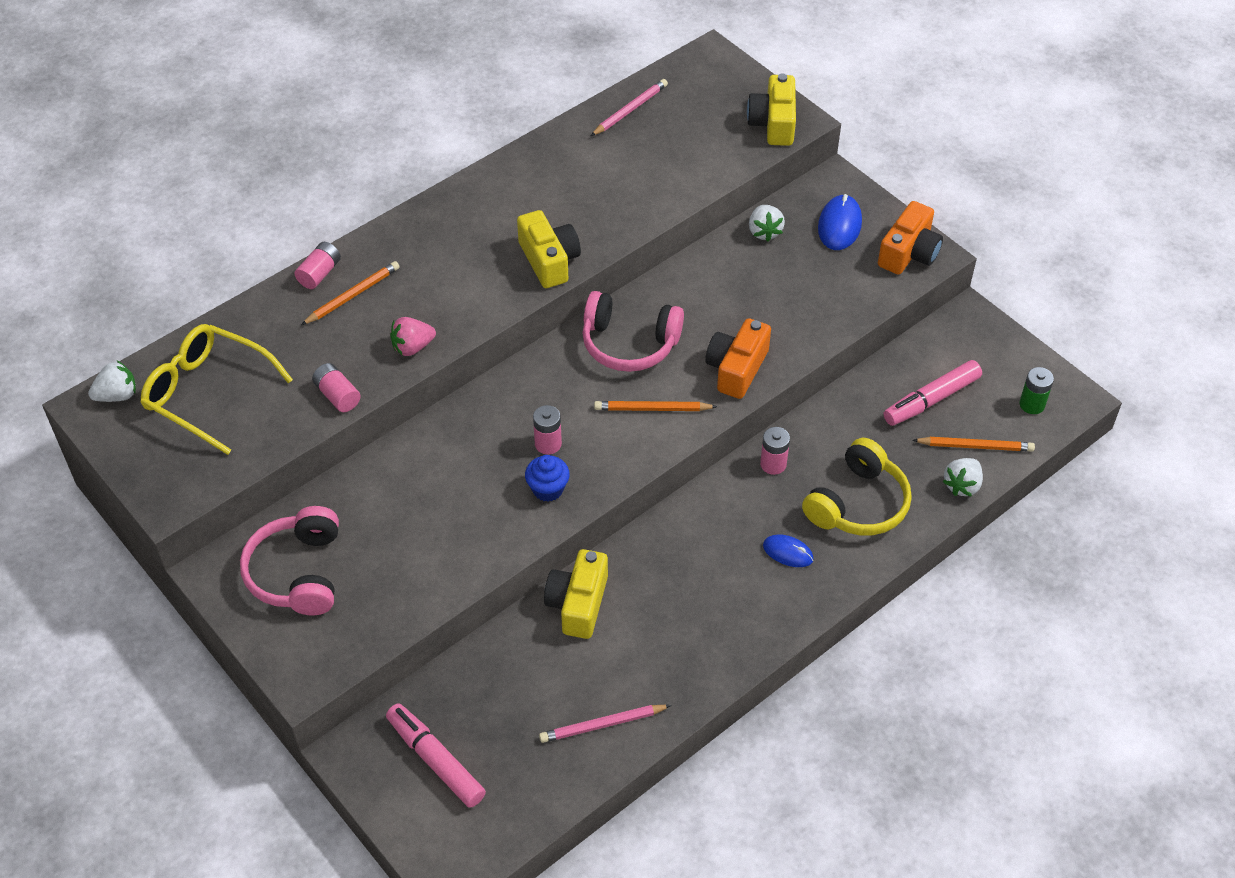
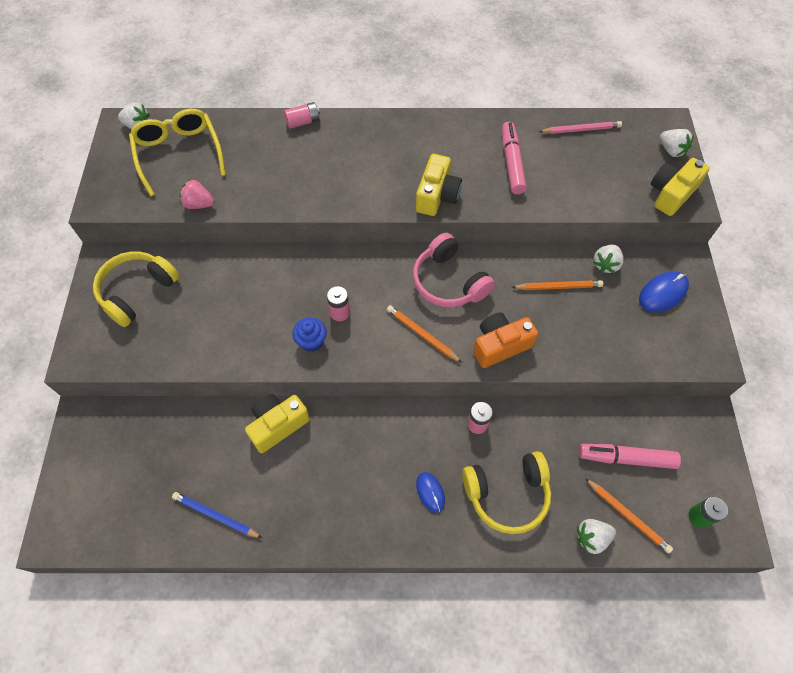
camera: 40 degrees right, 10 degrees up
pink headphones [240,506,339,615] -> yellow headphones [93,251,179,327]
orange pencil [301,261,400,325] -> orange pencil moved to [512,280,603,290]
pink battery [312,363,361,412] -> none
pink marker [386,703,486,808] -> pink marker moved to [502,122,527,194]
pink strawberry [390,317,436,356] -> pink strawberry moved to [179,179,215,209]
pink pencil [539,705,671,743] -> blue pencil [172,492,262,538]
orange camera [878,201,943,275] -> none
none -> white strawberry [660,129,694,157]

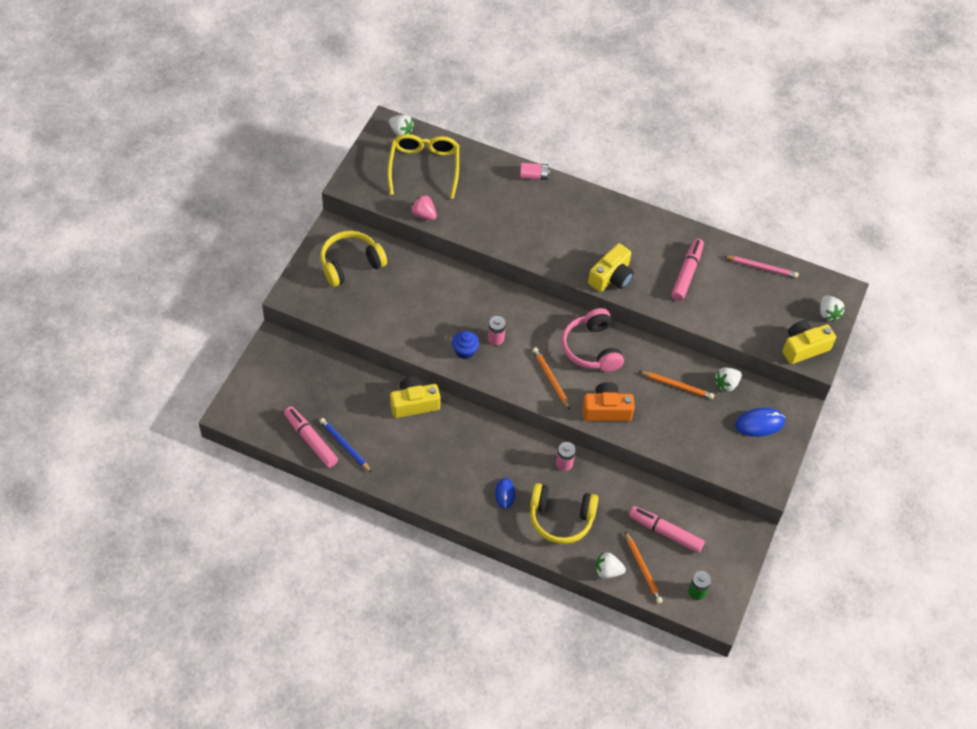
camera: 20 degrees right, 5 degrees down
none -> pink marker [284,406,338,468]

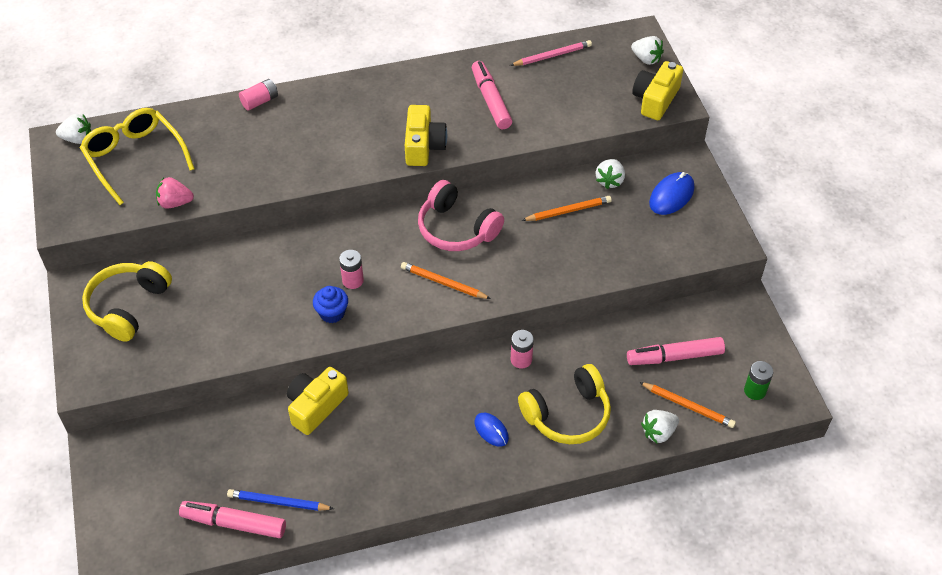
camera: 35 degrees left, 5 degrees down
orange camera [582,382,635,421] -> none

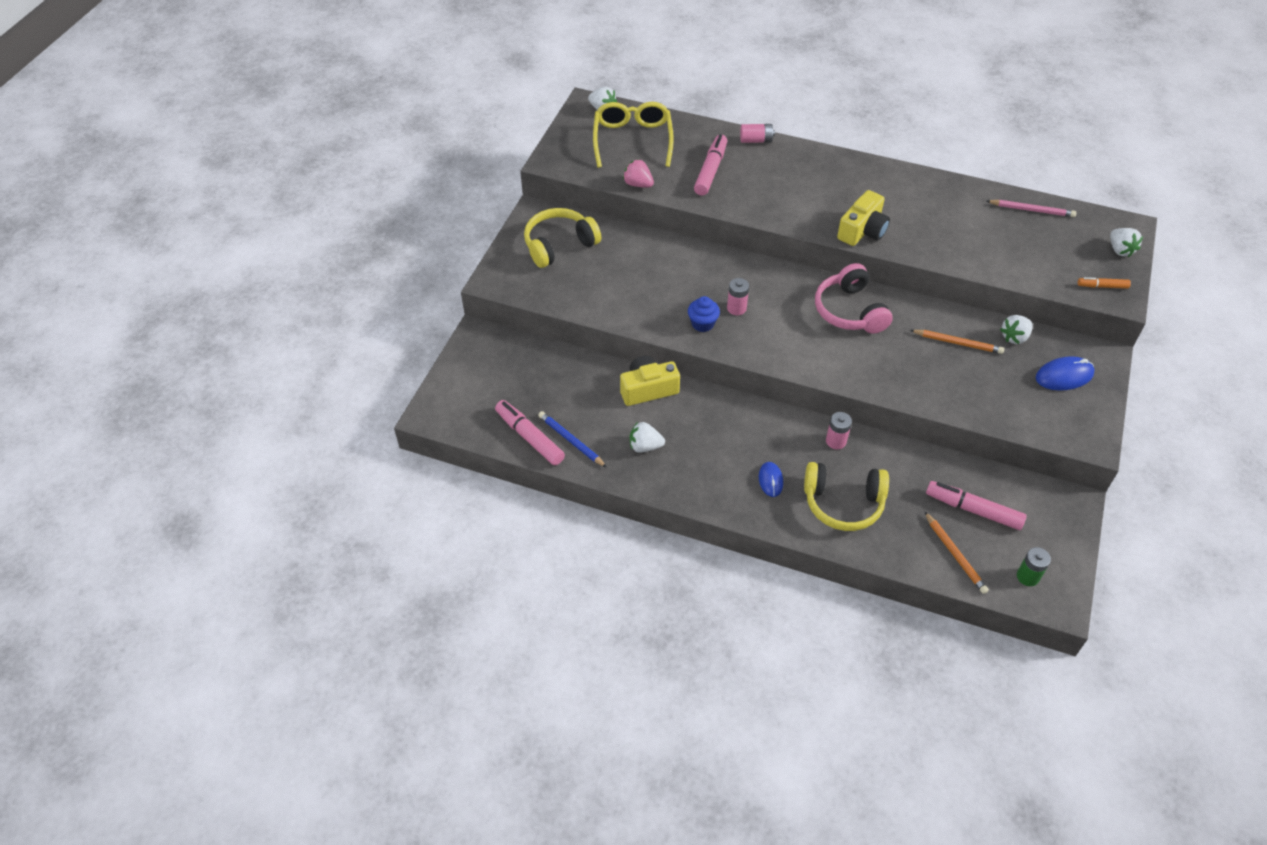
camera: 35 degrees right, 0 degrees up
orange pencil [401,262,491,299] -> none
pink marker [472,61,512,129] -> pink marker moved to [694,134,727,195]
yellow camera [632,61,683,120] -> orange marker [1078,277,1131,289]
white strawberry [641,410,679,443] -> white strawberry moved to [630,422,665,453]

